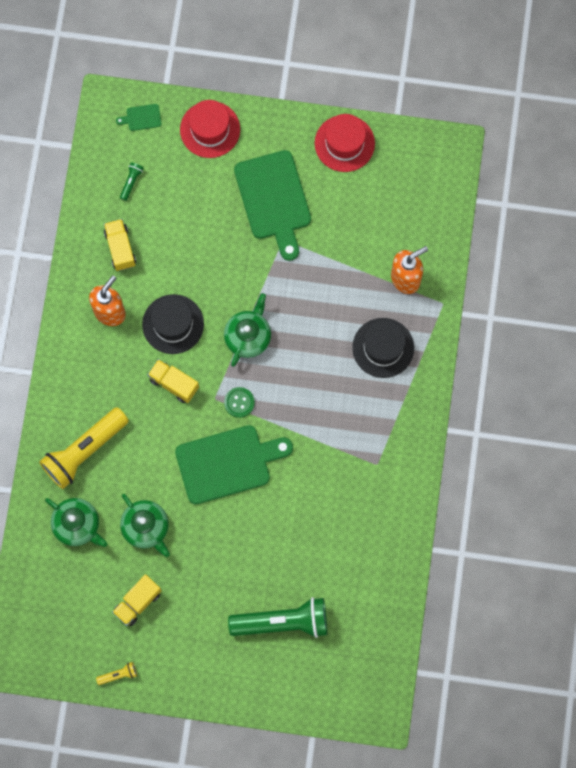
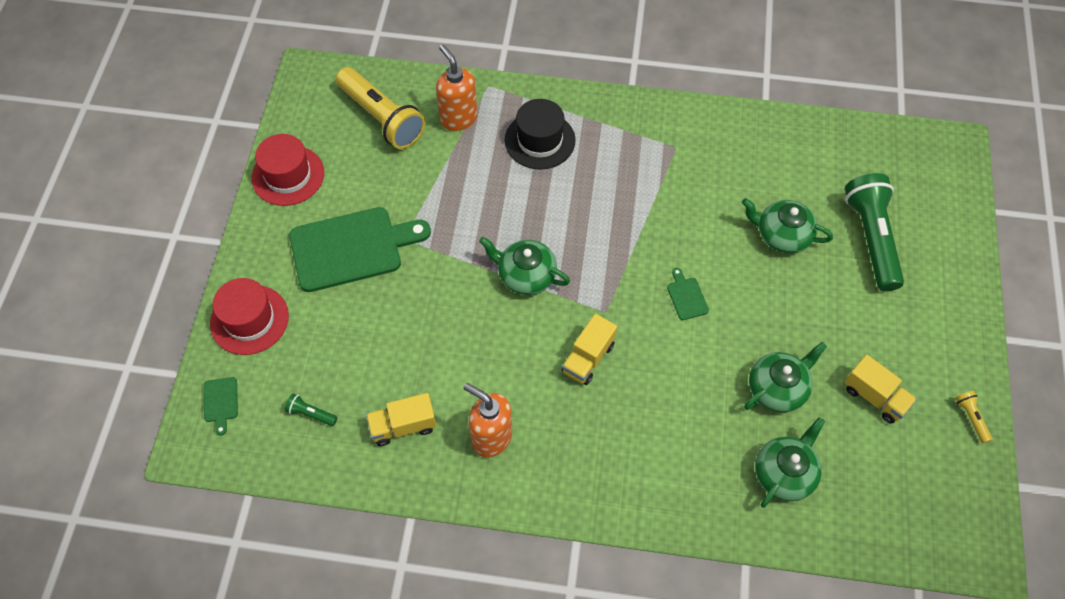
camera: 90 degrees left, 15 degrees down
yellow flashlight [39,407,129,489] -> yellow flashlight moved to [336,67,426,149]
black hat [142,294,204,354] -> none
green cutting board [175,425,293,504] -> green cutting board [667,268,709,320], size x0.40
green button [224,387,255,418] -> none
none -> green teapot [742,198,833,254]

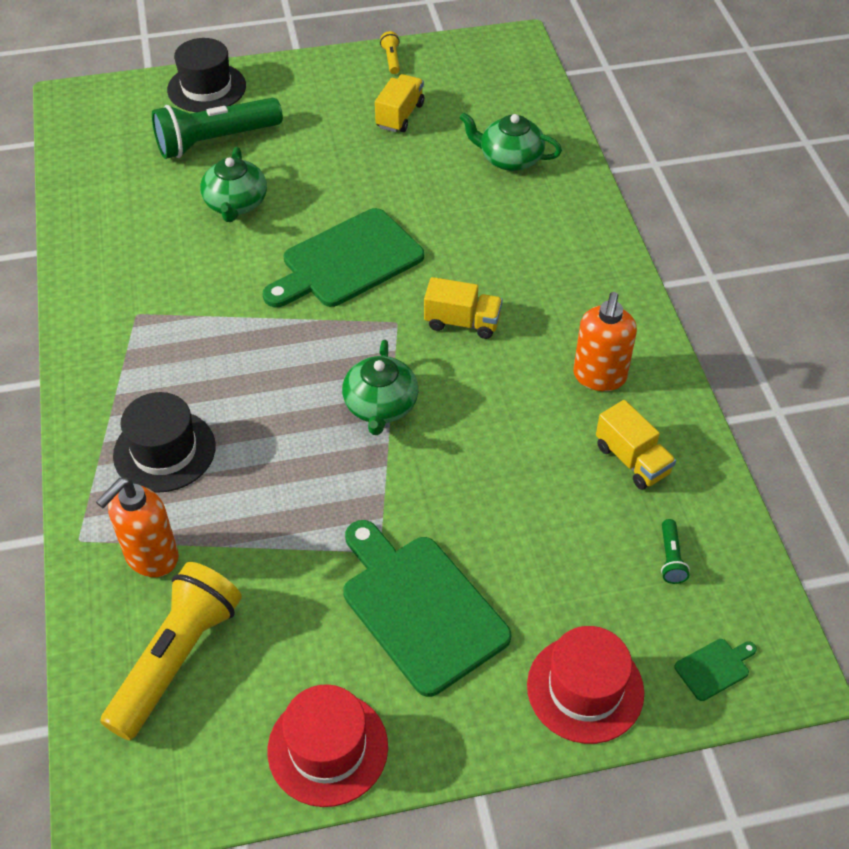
camera: 110 degrees left, 10 degrees down
green cutting board [667,268,709,320] -> green cutting board [263,208,424,307], size x2.47
green teapot [744,342,827,413] -> none
yellow flashlight [955,391,992,443] -> yellow flashlight turned 120 degrees clockwise [380,31,400,74]
none -> black hat [167,38,246,112]

